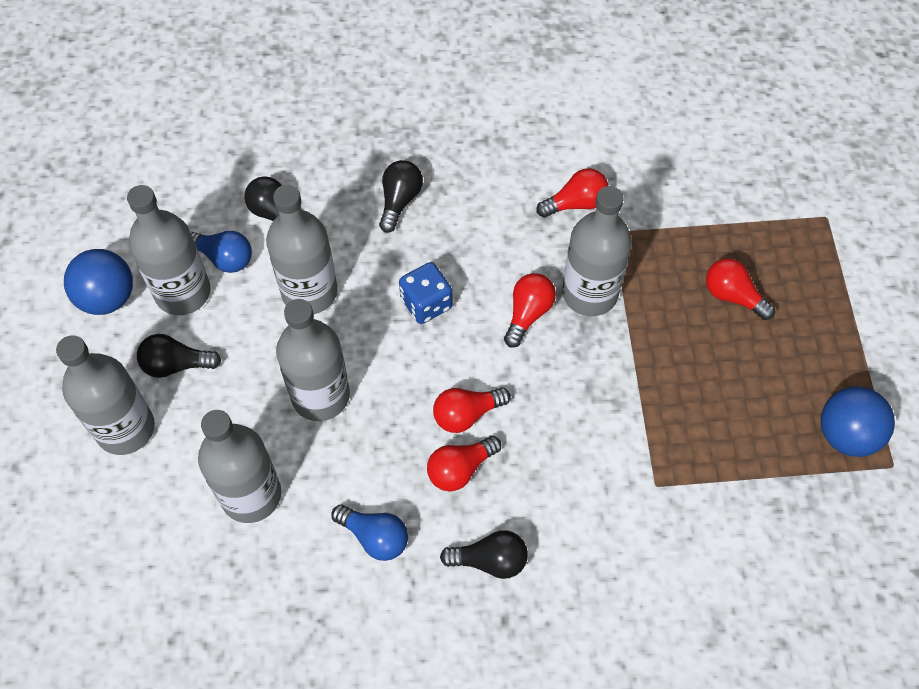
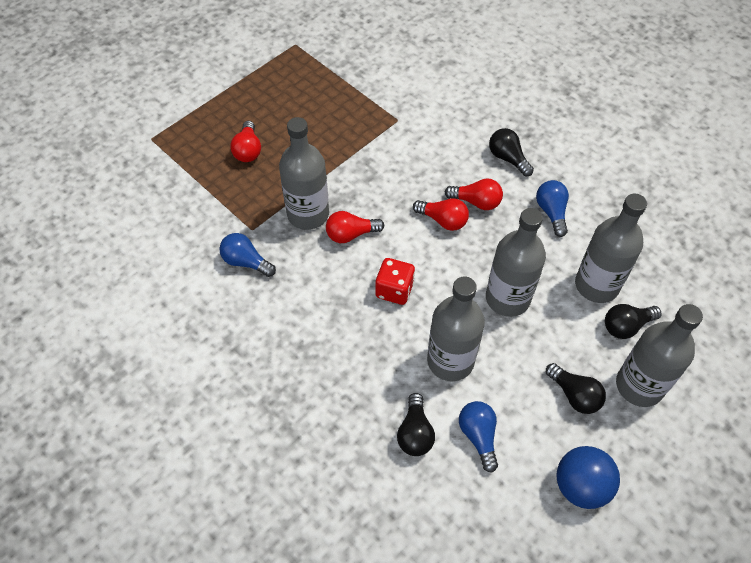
camera: 130 degrees left, 5 degrees down
grey bottle [127,185,211,315] -> none
black light bulb [379,160,423,233] -> black light bulb moved to [605,304,662,339]
blue dice [399,262,452,324] -> red dice [375,258,415,305]
red light bulb [536,168,609,218] -> blue light bulb [219,233,276,277]
blue ball [821,387,895,457] -> none

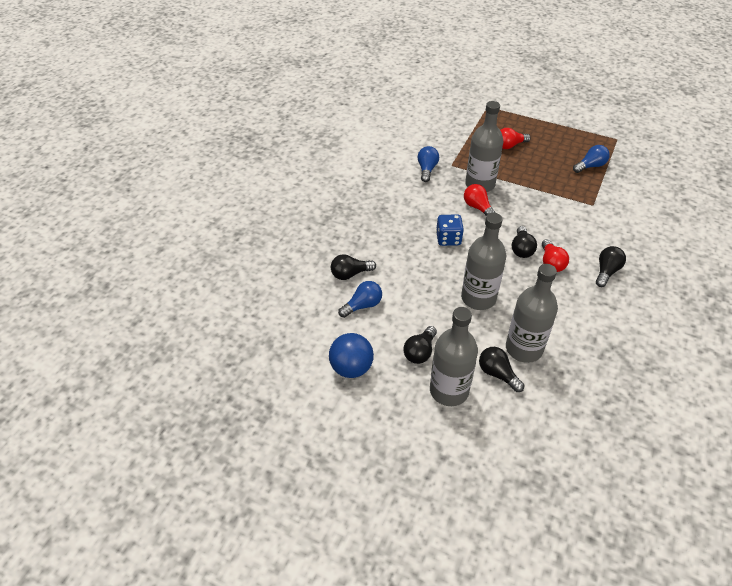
camera: 70 degrees right, 10 degrees down
red dice [375,258,415,305] -> blue dice [436,214,464,246]
red light bulb [413,198,469,231] -> black light bulb [512,226,537,258]
grey bottle [427,276,485,381] -> none
blue light bulb [536,180,569,237] -> blue light bulb moved to [573,145,610,173]

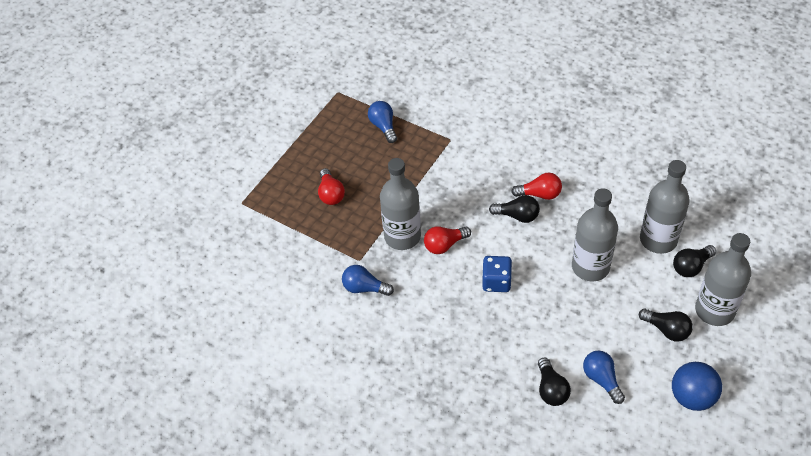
camera: 80 degrees left, 5 degrees up
black light bulb [596,246,626,287] -> none

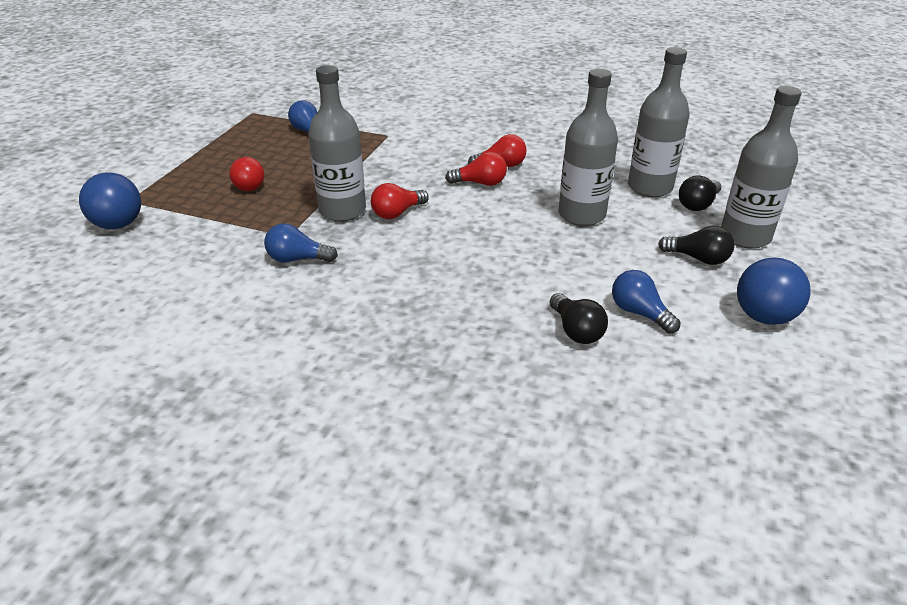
camera: 15 degrees left, 15 degrees down
blue dice [482,256,512,292] -> none
black light bulb [489,195,540,223] -> red light bulb [445,152,507,186]
none -> blue ball [79,172,141,229]

